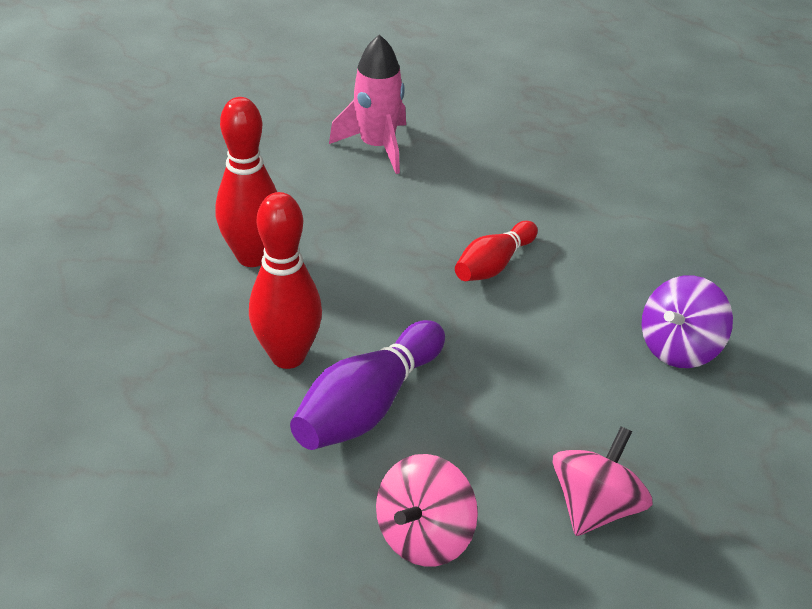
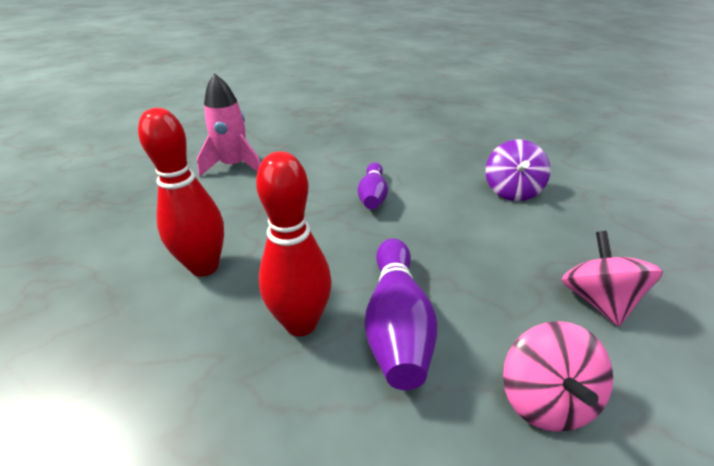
camera: 35 degrees left, 5 degrees down
red bowling pin [455,221,538,281] -> purple bowling pin [358,162,388,210]

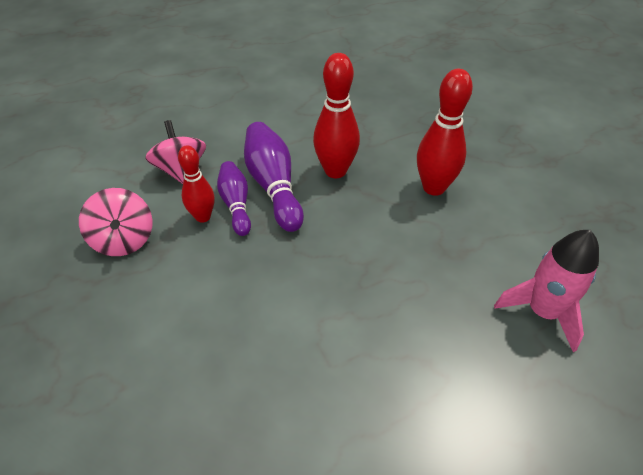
camera: 160 degrees right, 10 degrees up
purple bowling pin [358,162,388,210] -> purple bowling pin moved to [217,161,251,236]
purple spinning top [486,140,550,201] -> none
none -> red bowling pin [178,145,215,223]

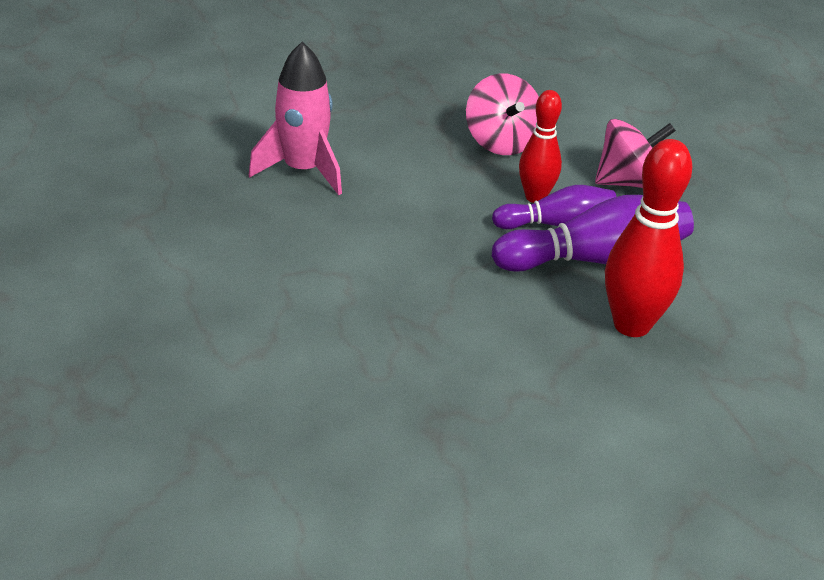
camera: 95 degrees right, 10 degrees down
pink spinning top [79,188,152,256] -> pink spinning top turned 90 degrees counterclockwise [466,73,539,155]
red bowling pin [417,69,473,196] -> none
pink rocket [494,230,599,352] -> pink rocket moved to [249,42,342,195]

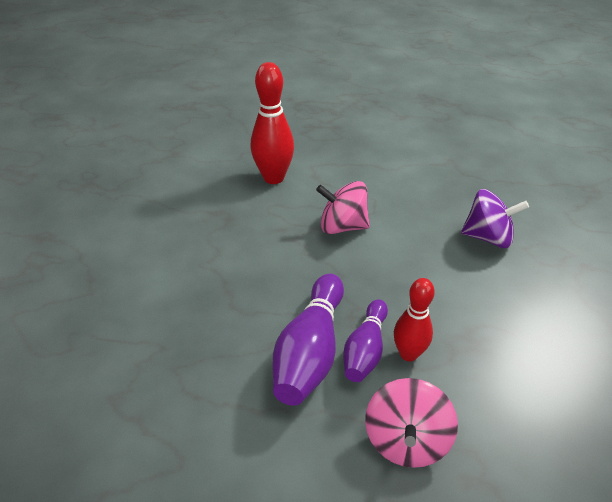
camera: 120 degrees right, 5 degrees up
pink rocket [249,42,342,195] -> purple spinning top [461,189,529,248]
pink spinning top [466,73,539,155] -> pink spinning top moved to [316,181,370,234]
red bowling pin [605,139,692,337] -> red bowling pin moved to [251,62,294,184]

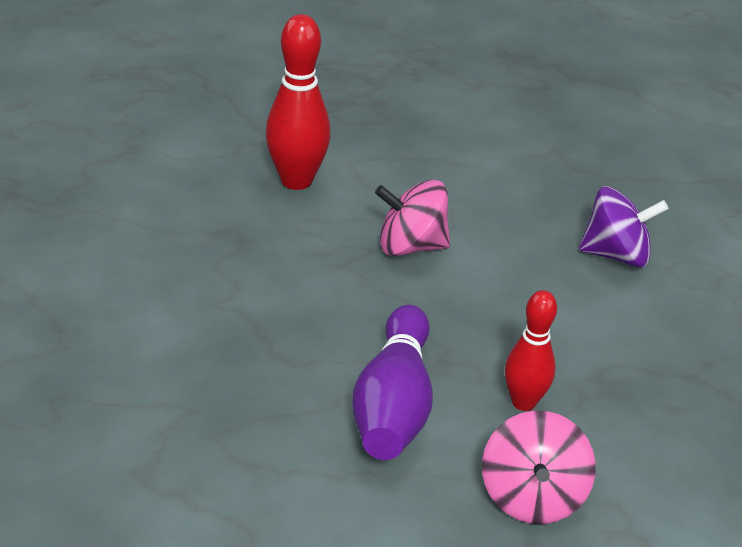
camera: 10 degrees left, 5 degrees down
purple bowling pin [343,299,388,382] -> none

